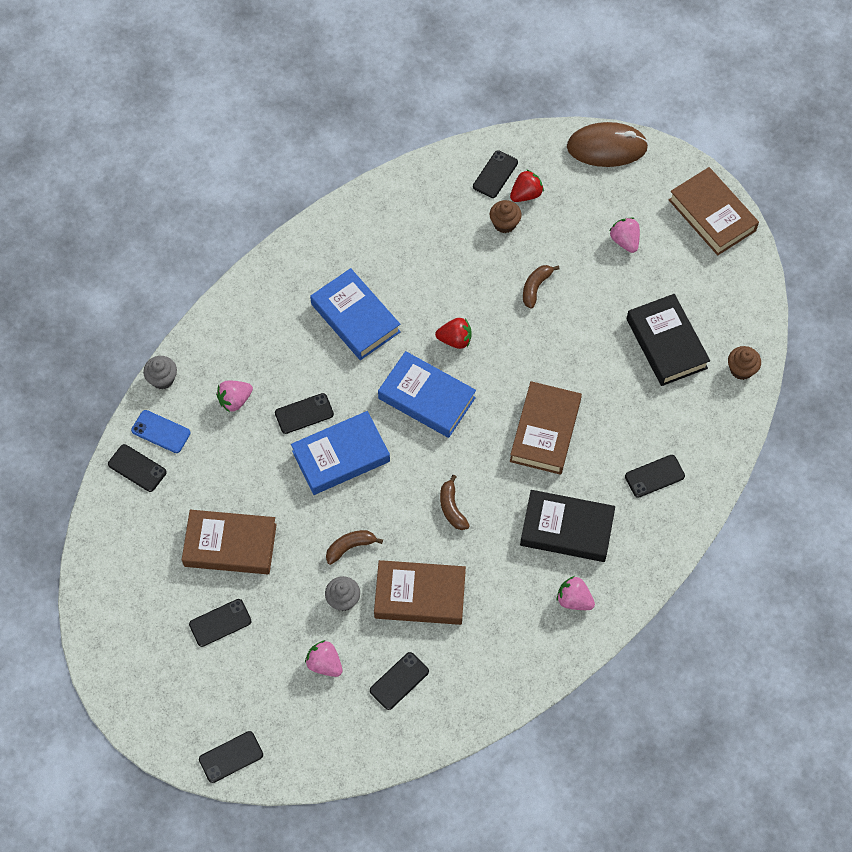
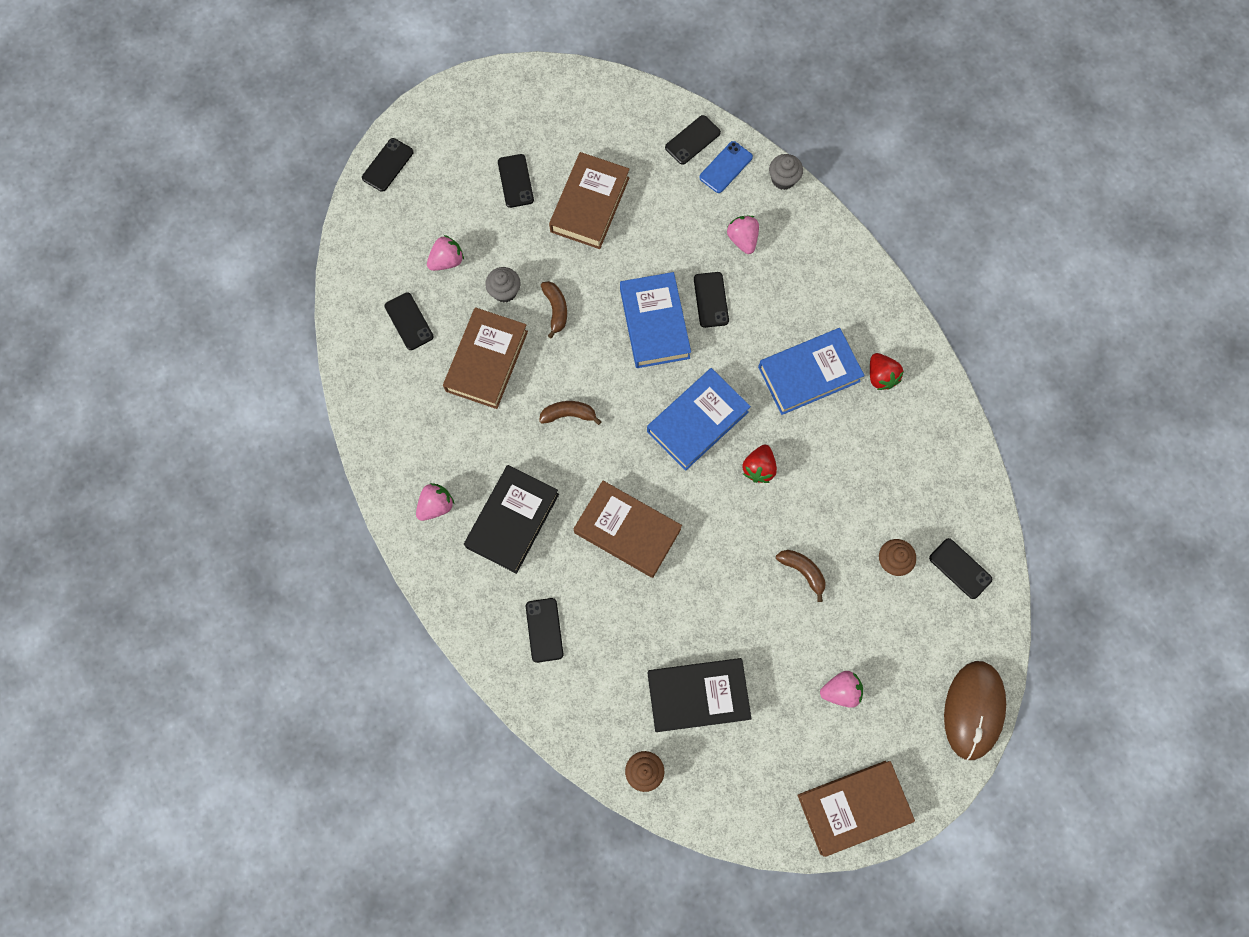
camera: 105 degrees right, 10 degrees up
black phone [199,731,263,783] -> black phone turned 45 degrees clockwise [362,138,413,192]
red strawberry [510,169,544,202] -> red strawberry moved to [870,353,904,390]

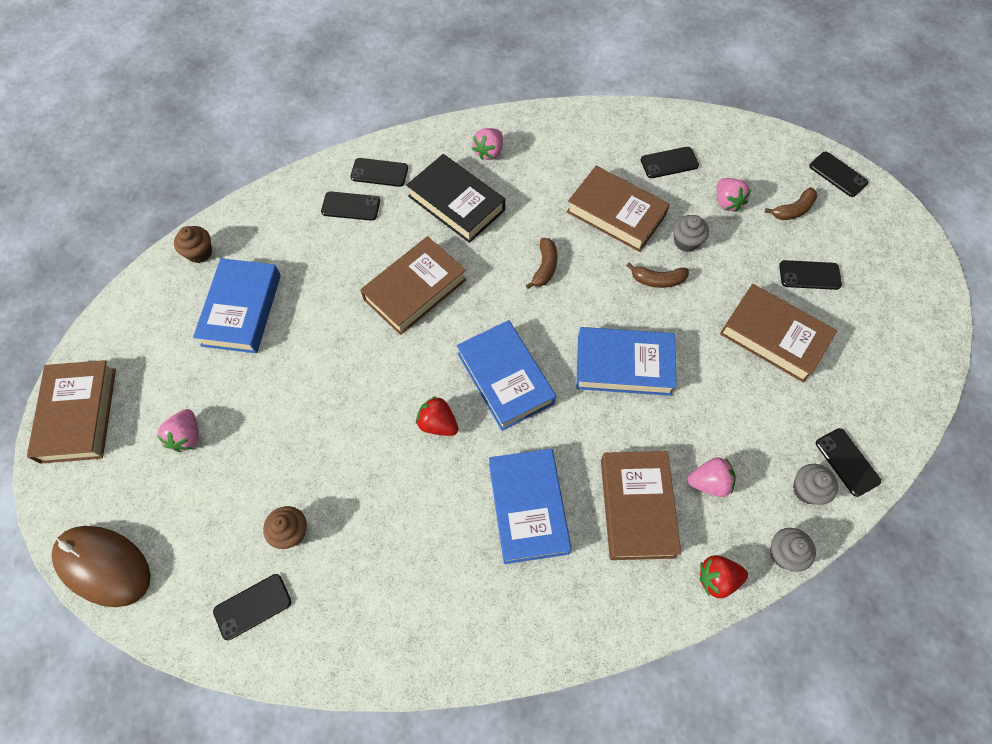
camera: 105 degrees right, 10 degrees down
pink strawberry [416,483,454,521] -> pink strawberry turned 60 degrees clockwise [472,128,503,160]
black book [647,658,752,732] -> blue book [193,258,281,353]
black phone [694,272,729,328] -> black phone moved to [350,158,408,187]
blue phone [699,141,753,193] -> grey cupcake [793,464,838,505]
brown banana [776,550,826,602] -> brown banana moved to [765,187,817,220]
red strawberry [870,353,904,390] -> red strawberry moved to [700,555,748,598]
none -> brown book [601,451,681,560]

